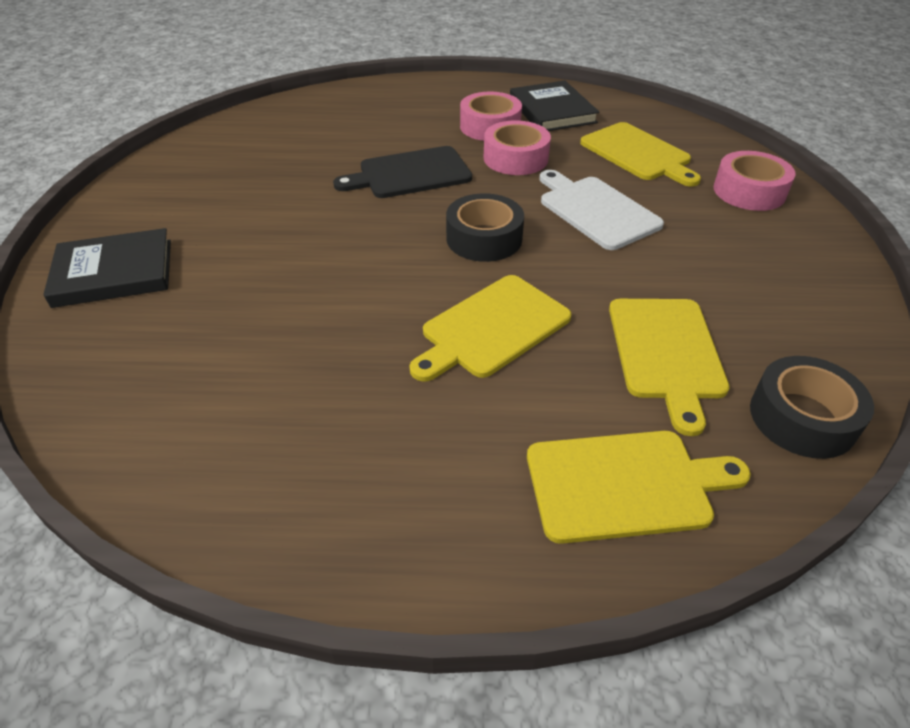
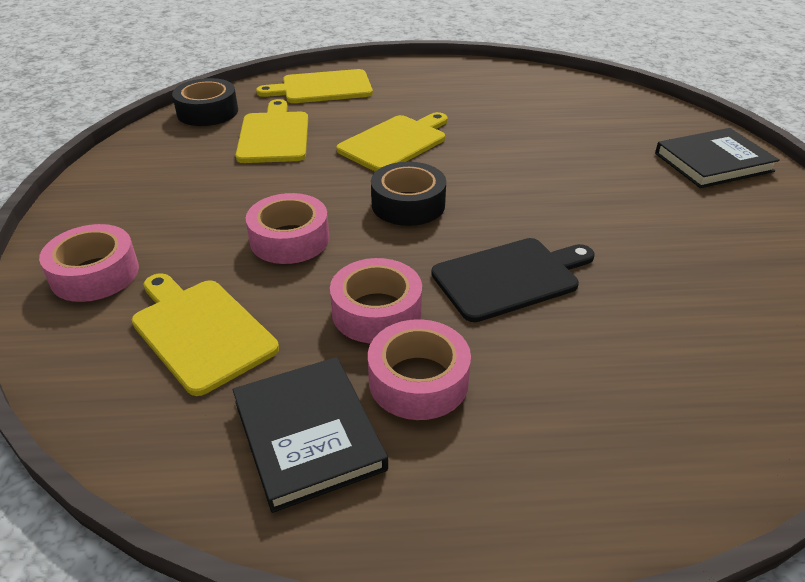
camera: 175 degrees right, 5 degrees down
white cutting board [539,170,664,250] -> pink tape [246,193,329,264]

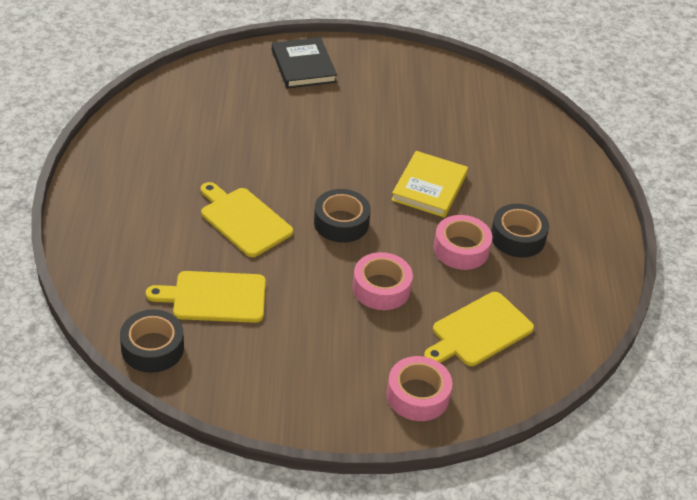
camera: 90 degrees left, 5 degrees up
black book [233,357,388,513] -> none
yellow cutting board [256,69,373,103] -> none
pink tape [368,319,471,420] -> black tape [491,204,549,258]
black cutting board [431,238,595,322] -> yellow book [391,151,468,218]

